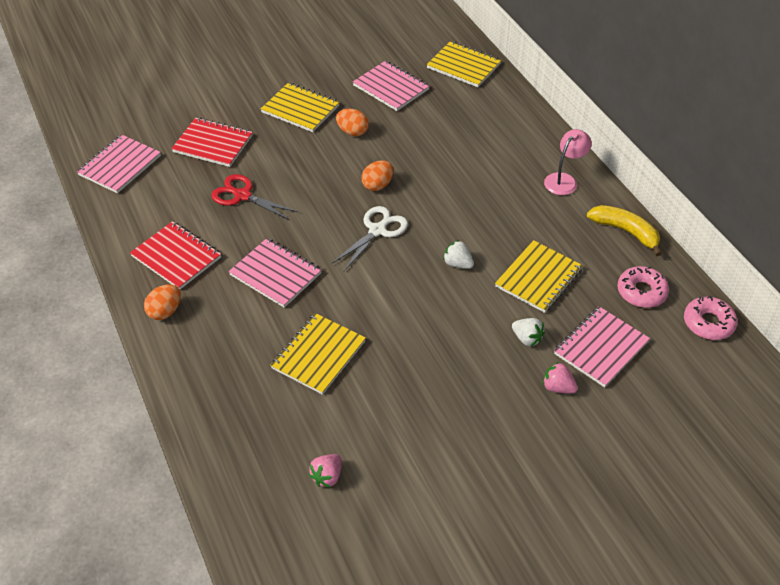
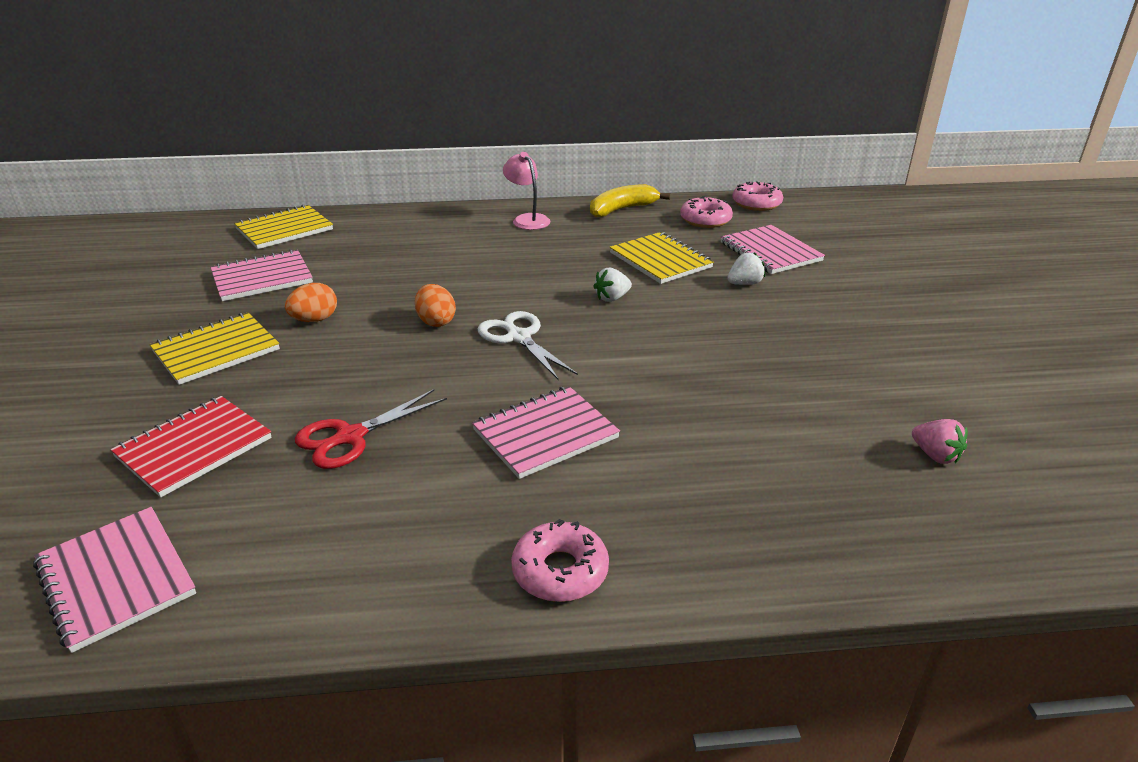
camera: 70 degrees left, 15 degrees down
red notebook [130,221,221,289] -> none
orange egg [144,284,181,320] -> pink donut [511,519,609,602]
yellow notebook [270,313,366,395] -> none
pink strawberry [543,362,578,394] -> none

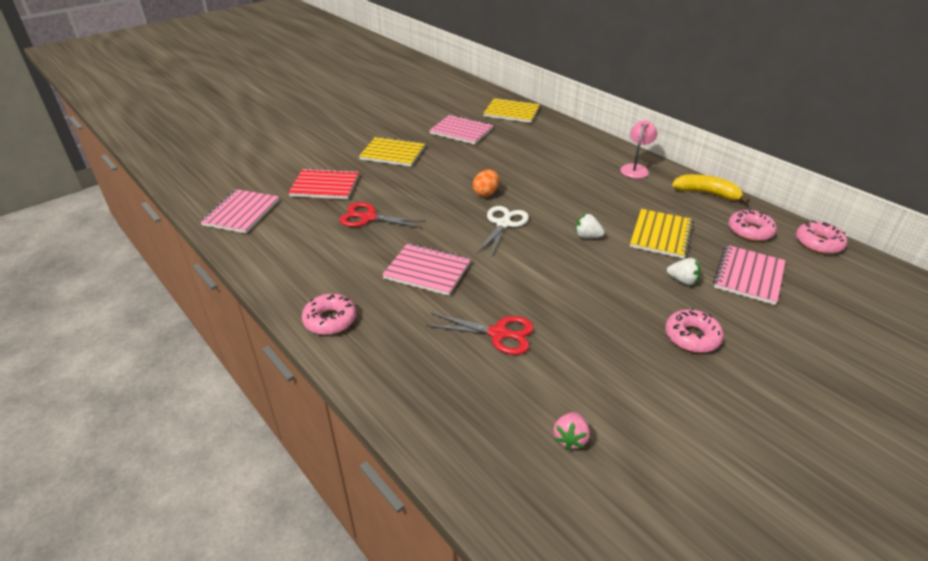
camera: 55 degrees right, 5 degrees up
orange egg [285,283,337,322] -> none
none -> red scissors [426,313,534,355]
none -> pink donut [665,308,724,353]

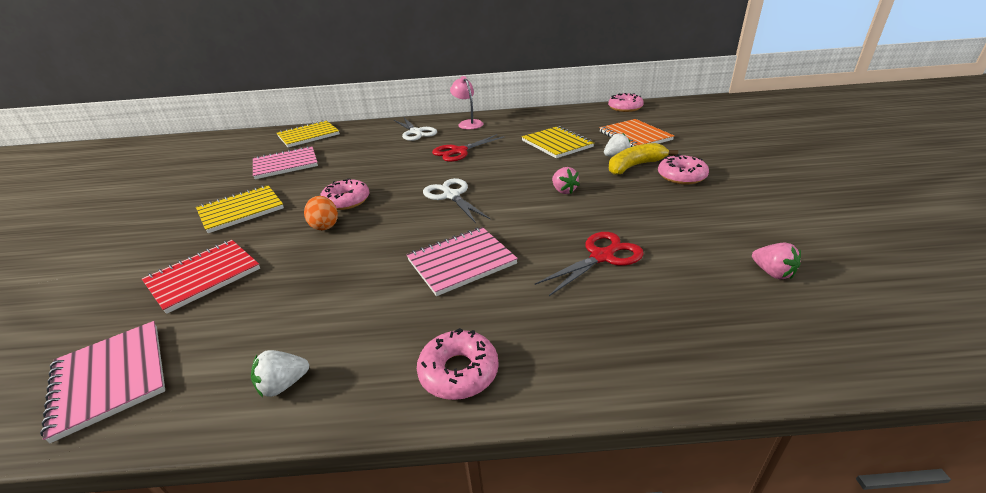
camera: 50 degrees left, 5 degrees down
red scissors [339,202,426,228] -> red scissors moved to [432,134,504,162]
orange egg [473,170,499,197] -> orange egg moved to [304,196,338,230]
white strawberry [576,214,605,238] -> white strawberry moved to [251,350,309,397]
yellow banana [672,174,750,204] -> yellow banana moved to [609,143,678,175]
pink notebook [713,245,786,305] -> orange notebook [600,119,674,147]
pink donut [728,209,777,241] -> pink donut moved to [320,178,369,210]
none -> white scissors [394,117,437,141]
none -> pink strawberry [552,167,580,194]

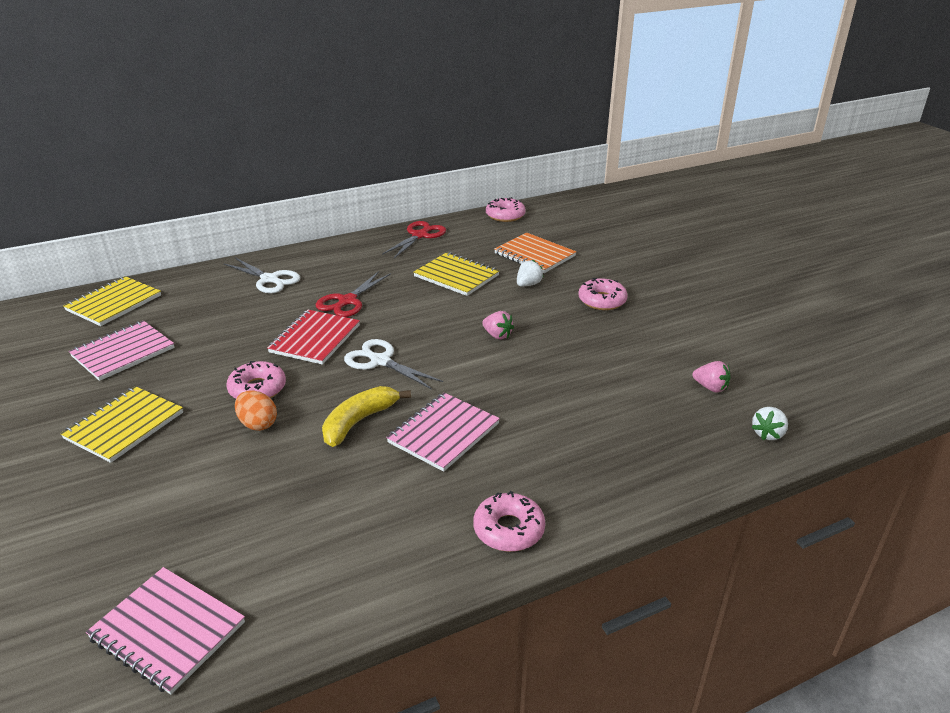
camera: 25 degrees left, 0 degrees up
red notebook [142,240,260,314] -> red notebook moved to [267,310,360,365]
white strawberry [251,350,309,397] -> white strawberry moved to [751,407,788,440]
pink lamp [450,76,483,129] -> none
red scissors [535,232,644,296] -> red scissors moved to [382,221,446,258]
yellow banana [609,143,678,175] -> yellow banana moved to [322,386,411,447]

